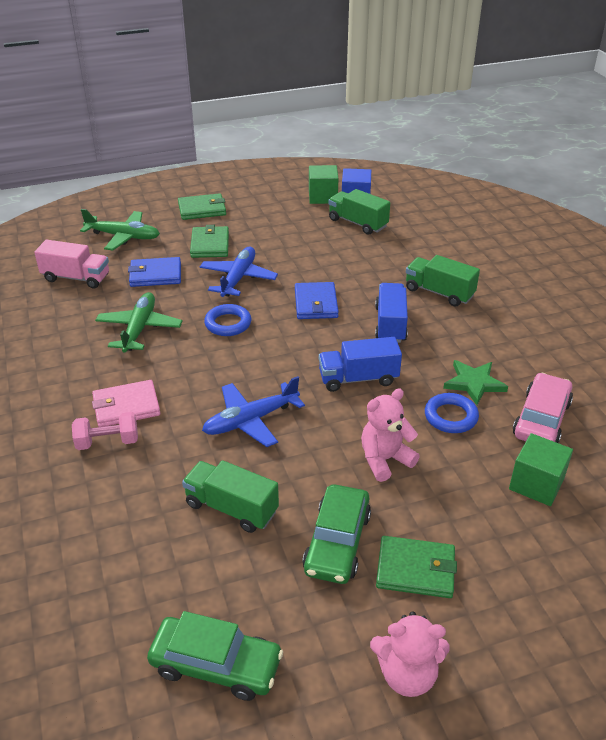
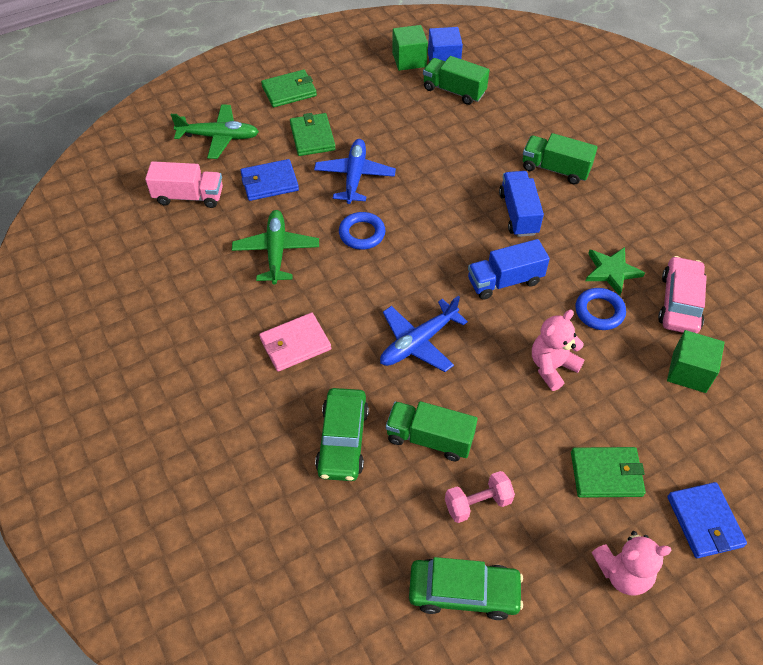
camera: 10 degrees left, 15 degrees up
pink dumbbell [72,412,138,450] -> pink dumbbell moved to [445,471,515,523]
blue wallet [295,282,339,319] -> blue wallet moved to [667,482,747,558]
green car [303,484,371,584] -> green car moved to [315,388,369,481]

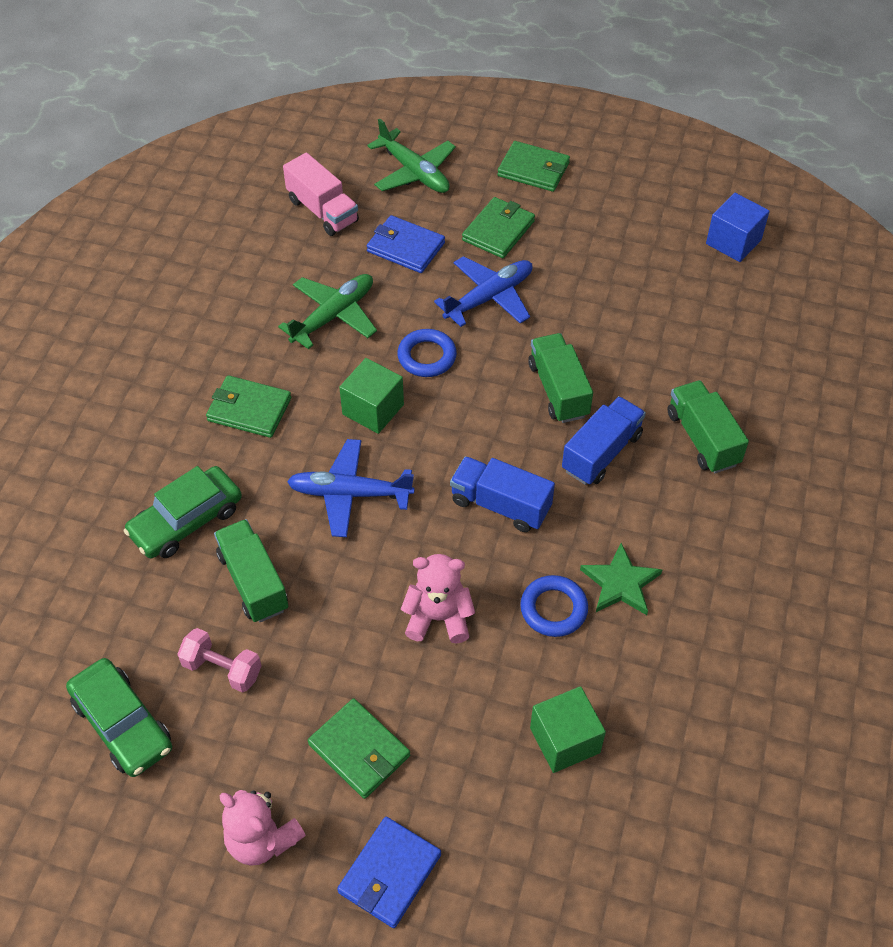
camera: 45 degrees right, 0 degrees up
pink wallet [259,313,331,372] -> green wallet [206,375,291,438]
green cube [392,25,428,71] -> green cube moved to [339,358,404,434]
green truck [423,56,489,105] -> green truck moved to [528,333,593,423]
pink car [658,256,707,334] -> none

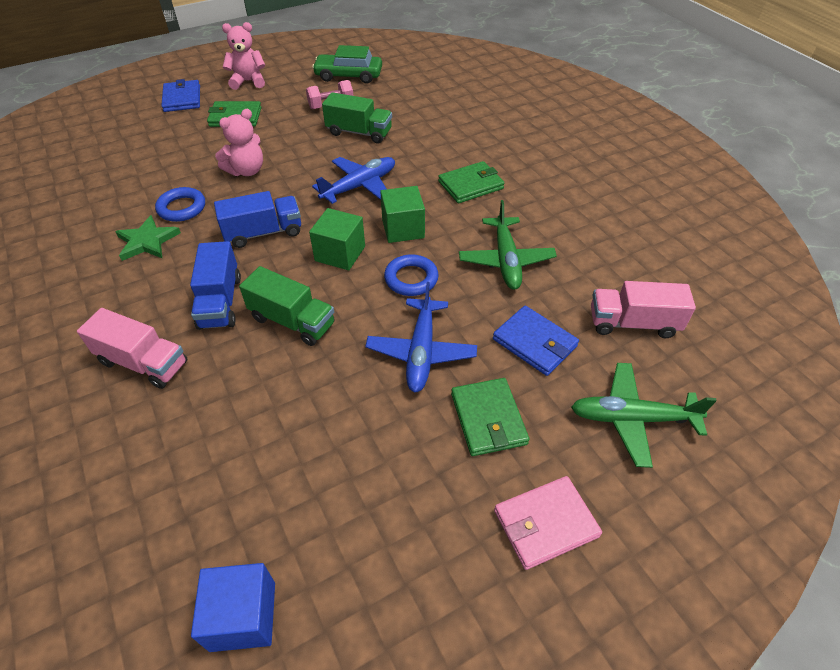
camera: 135 degrees right, 5 degrees down
green car [124,466,242,558] -> none
blue wallet [367,215,445,273] -> blue wallet turned 60 degrees clockwise [493,306,579,376]
green wallet [497,141,570,192] -> pink wallet [494,476,602,570]
green cube [530,686,606,773] -> green cube moved to [309,208,365,270]
green truck [667,380,749,473] -> pink truck [77,308,188,389]

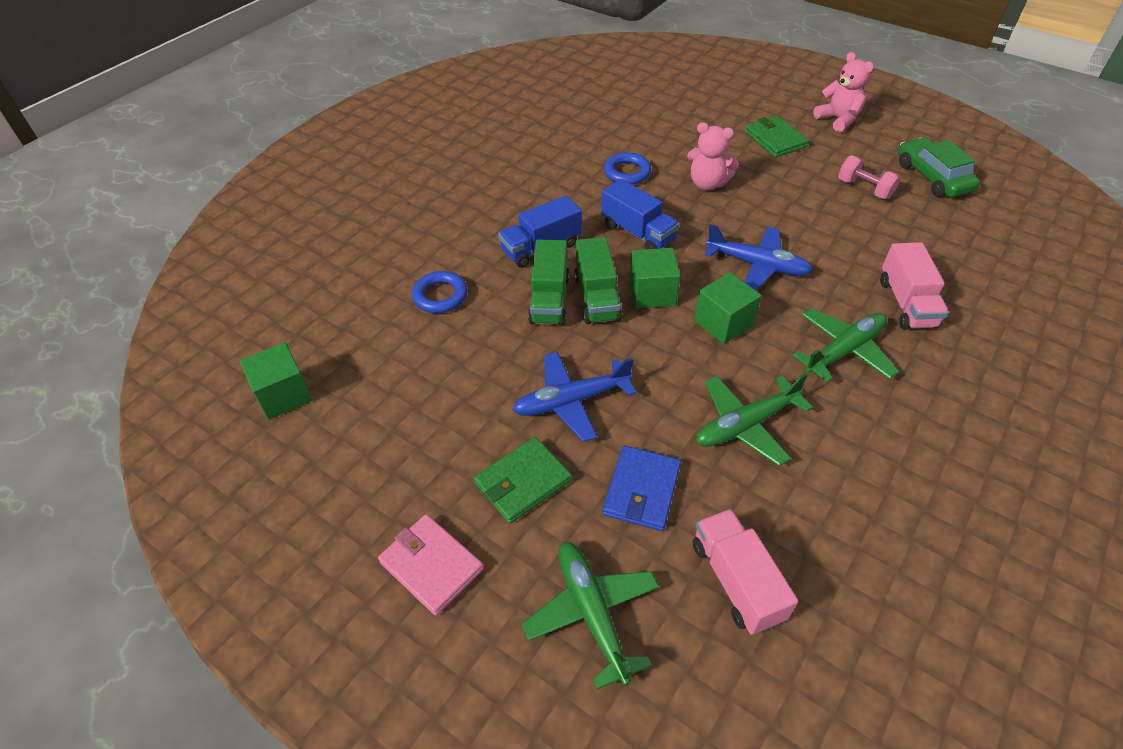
camera: 65 degrees right, 0 degrees up
pink truck [77,308,188,389] -> pink truck moved to [880,242,949,330]
green star [115,215,181,261] -> none
blue wallet [161,79,200,112] -> none
blue cube [191,563,275,652] -> green cube [240,342,313,420]
green truck [322,92,392,144] -> green truck moved to [574,237,622,324]
blue ring [384,254,439,296] -> blue ring moved to [412,271,468,313]
green wallet [438,161,505,203] -> green plane [793,308,899,383]

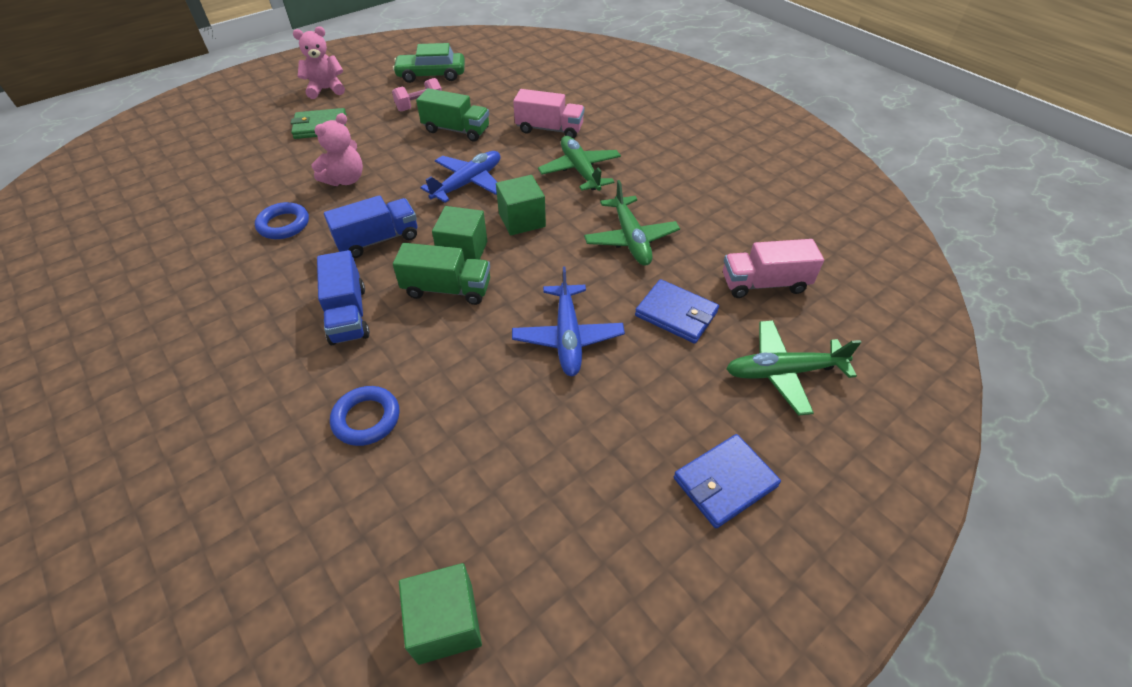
camera: 75 degrees left, 0 degrees up
pink wallet [378,514,484,616] -> blue wallet [674,434,781,528]
green wallet [474,437,572,524] -> none
green truck [528,240,570,325] -> green truck moved to [416,88,489,141]

